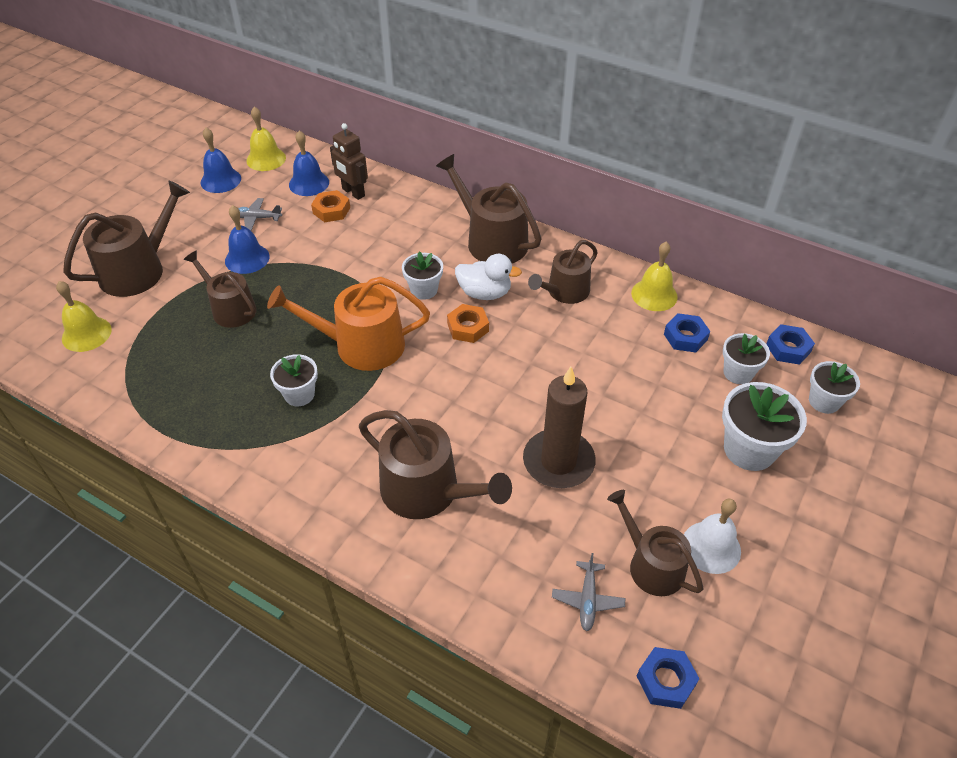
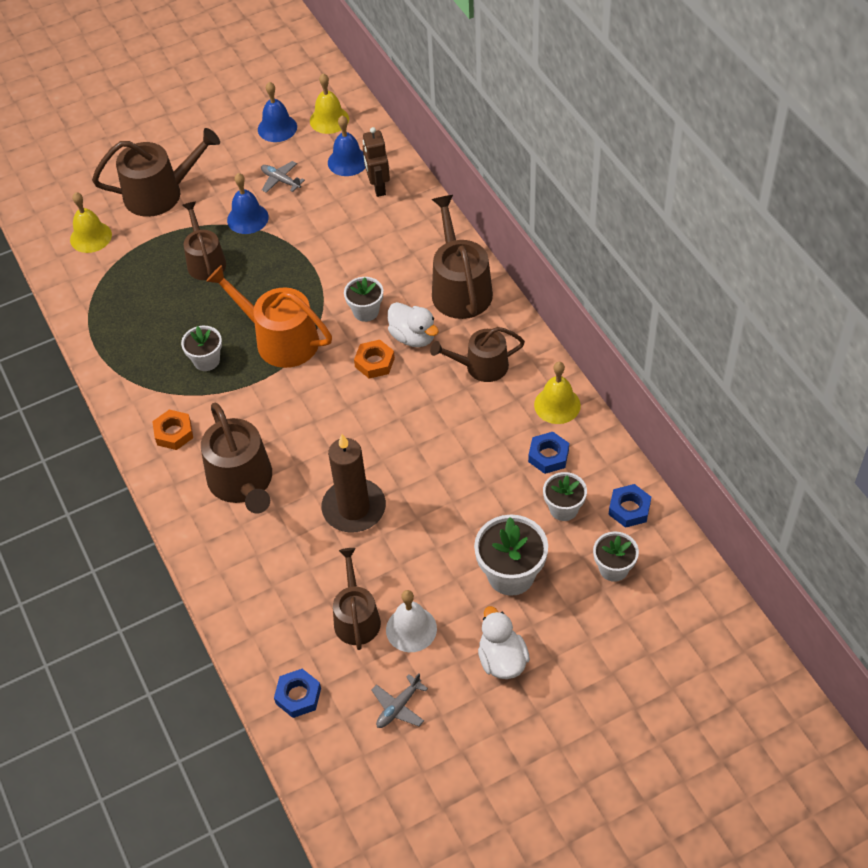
camera: 35 degrees right, 5 degrees up
orange nut [311,190,350,222] -> orange nut moved to [152,410,193,450]
grey plane [552,553,625,631] -> grey plane moved to [371,673,428,728]
none -> white duck [478,606,530,679]

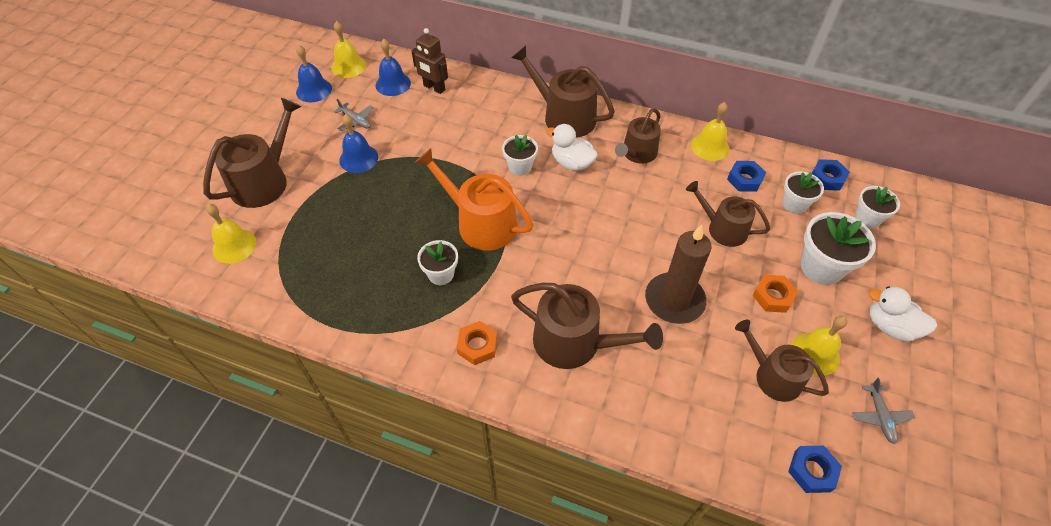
camera: 45 degrees left, 0 degrees up
brown watering can [182,202,226,280] -> brown watering can moved to [686,181,770,247]
orange watering can [206,265,332,368] -> orange watering can turned 45 degrees clockwise [415,148,533,251]
grey plane [261,161,305,193] -> grey plane turned 135 degrees counterclockwise [334,99,374,131]
orange nut [354,340,395,379] -> orange nut moved to [752,275,798,313]
white bell [386,590,437,652] -> yellow bell [791,316,847,376]
white duck [388,302,439,347] -> white duck turned 150 degrees counterclockwise [546,124,598,171]

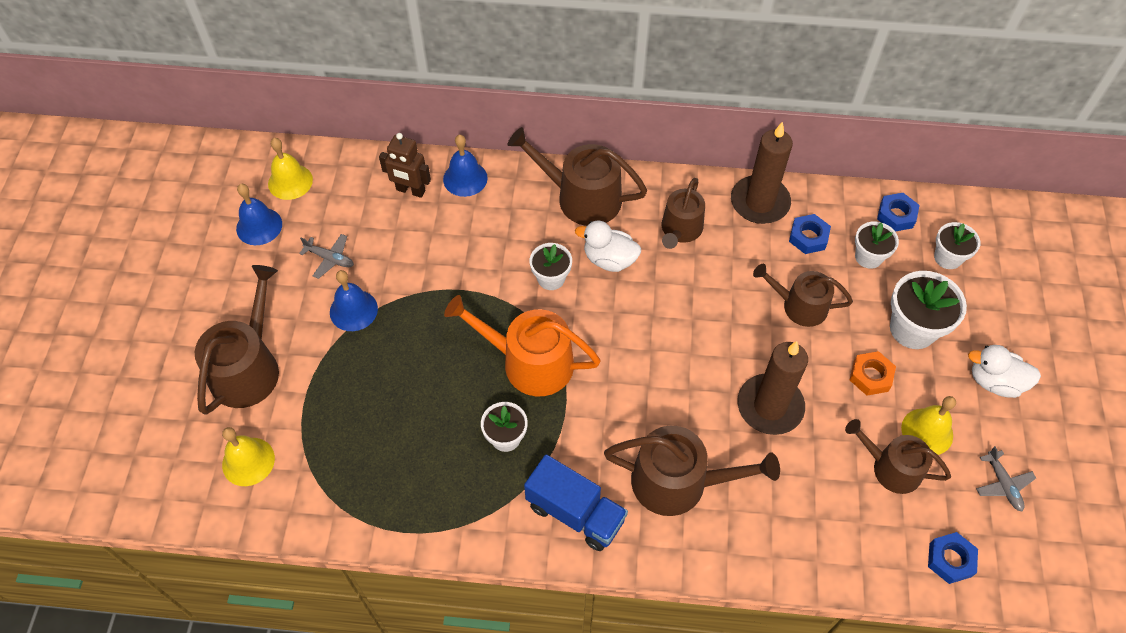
camera: 15 degrees left, 5 degrees up
blue bell [376,39,411,96] -> blue bell moved to [443,135,488,197]
orange nut [456,321,497,365] -> blue truck [524,454,628,551]
yellow bell [691,102,729,161] -> brown candle [731,122,793,224]

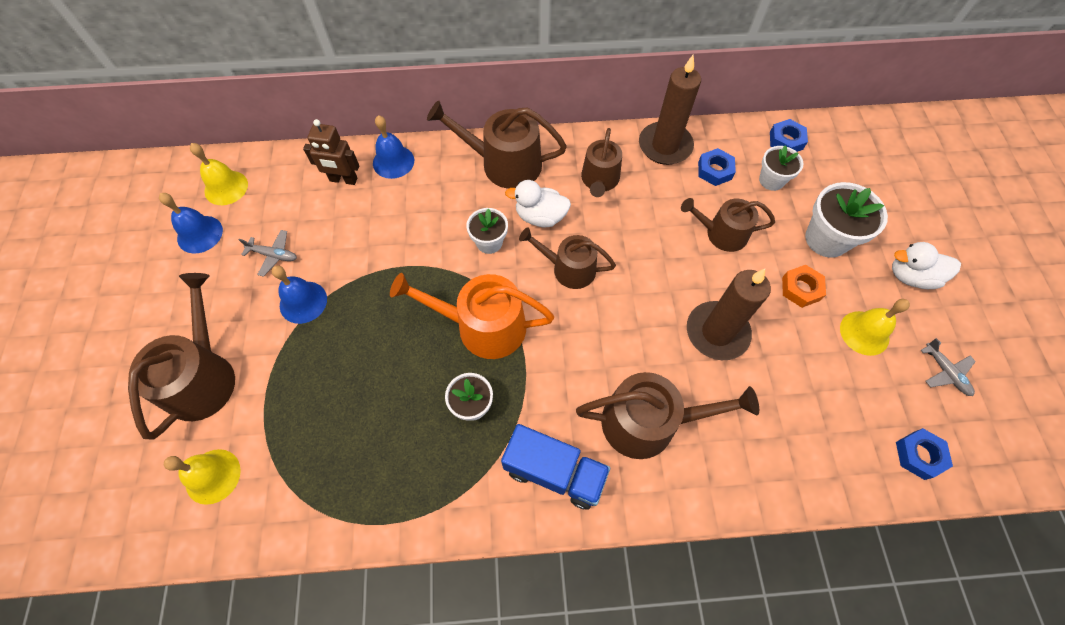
camera: 10 degrees left, 5 degrees up
brown watering can [845,419,951,494] -> brown watering can moved to [519,227,616,289]
white flower pot [934,222,980,269] -> none

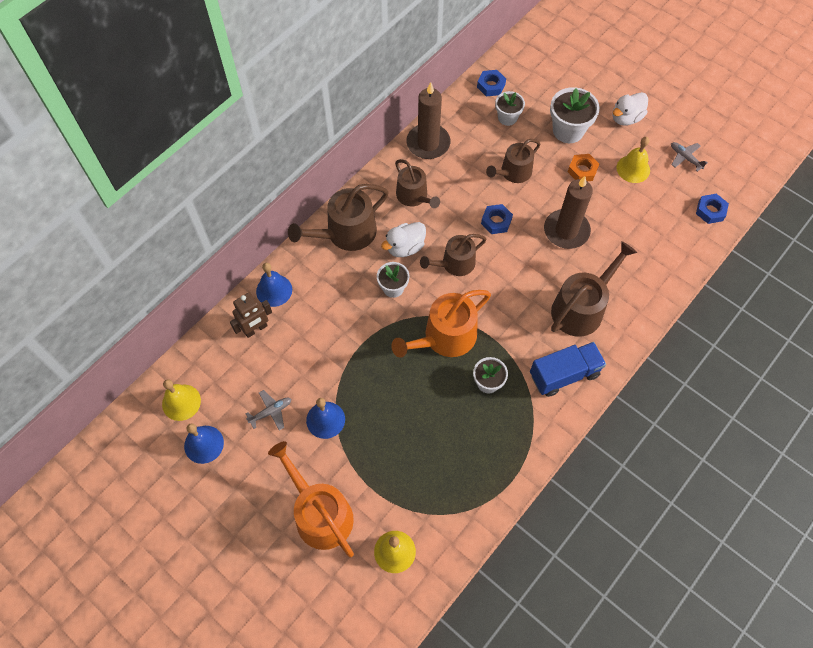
camera: 45 degrees left, 0 degrees up
brown watering can [128,273,235,440] -> orange watering can [268,441,354,557]
blue nut [698,148,736,186] -> blue nut moved to [481,204,513,234]
grey plane [921,338,976,396] -> grey plane turned 150 degrees counterclockwise [671,142,708,172]

